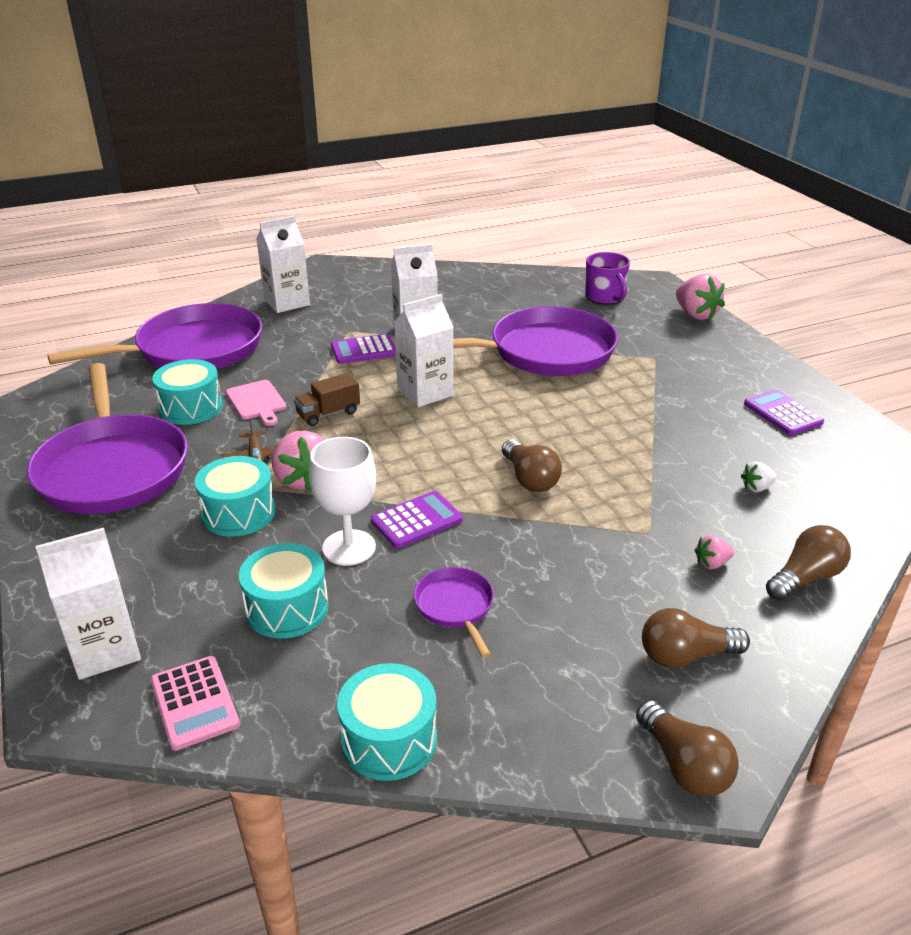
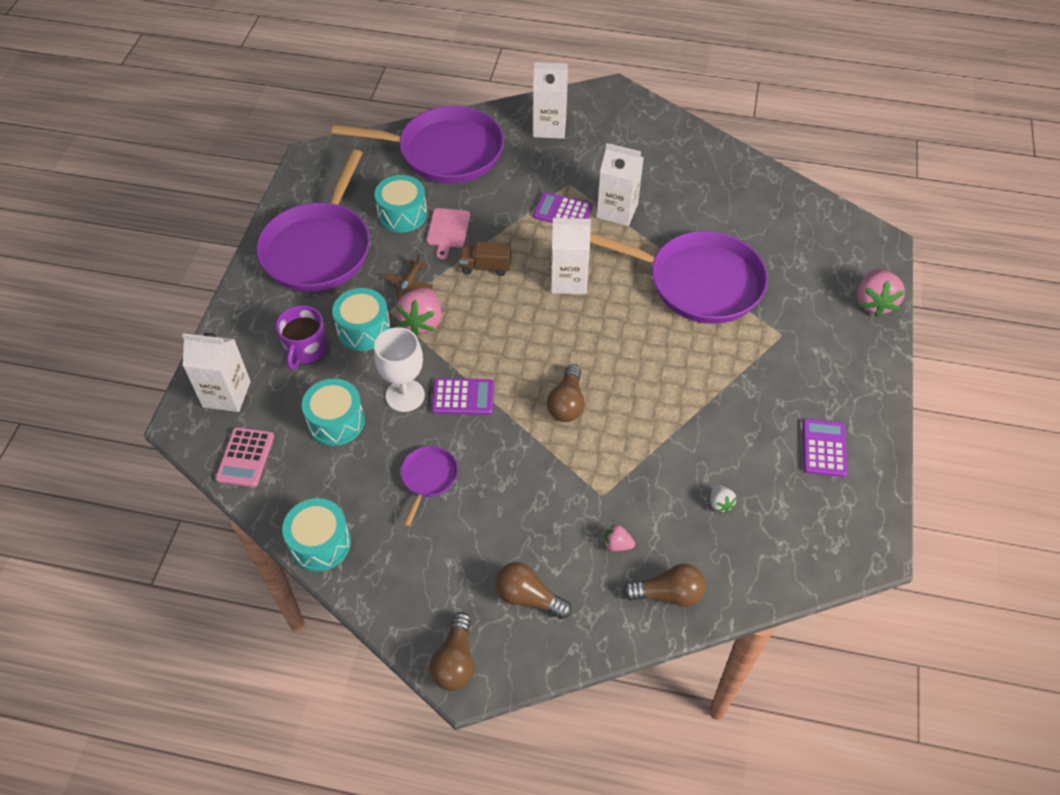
camera: 35 degrees right, 20 degrees up
purple mug [585,252,630,305] -> purple mug moved to [276,305,327,370]
white strawberry [741,462,776,492] -> white strawberry turned 120 degrees counterclockwise [711,485,736,513]

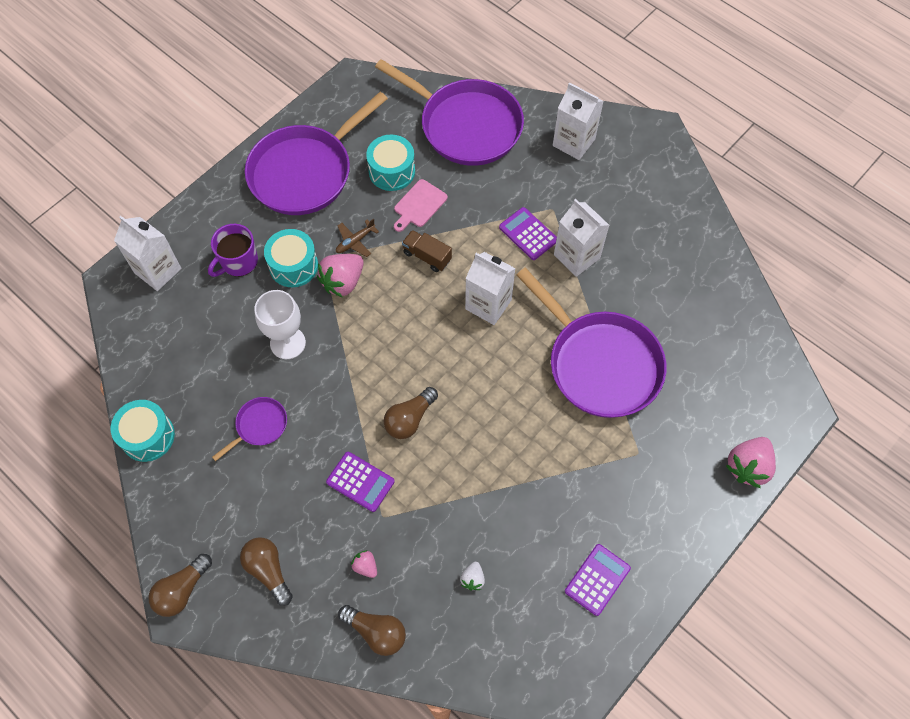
camera: 30 degrees right, 10 degrees up
pink calculator [215,427,274,487] -> none
turquoise drum [302,379,365,446] -> none
purple calculator [432,378,494,415] -> purple calculator moved to [326,452,395,512]

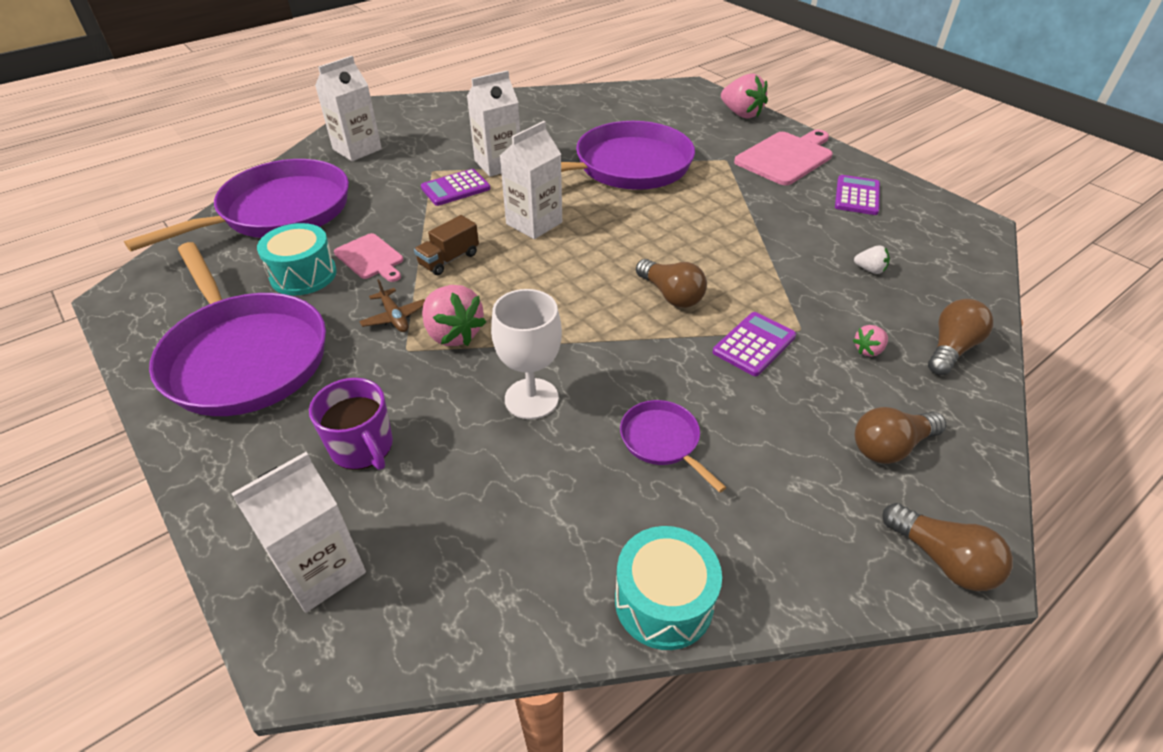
camera: 80 degrees left, 20 degrees down
turquoise drum [264,229,318,287] -> none
purple calculator [565,544,631,616] -> purple calculator turned 60 degrees clockwise [835,175,880,215]
none -> pink cutting board [734,130,833,185]

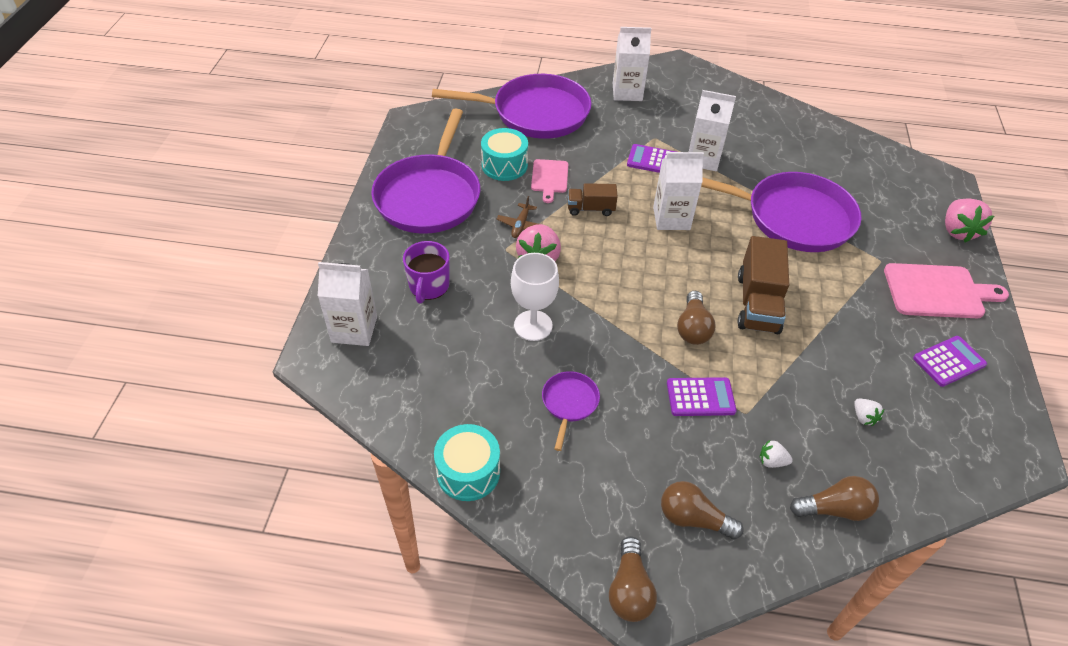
camera: 45 degrees right, 5 degrees up
pink strawberry [853,325,888,357] -> white strawberry [760,440,793,468]
none -> brown truck [738,236,789,334]

